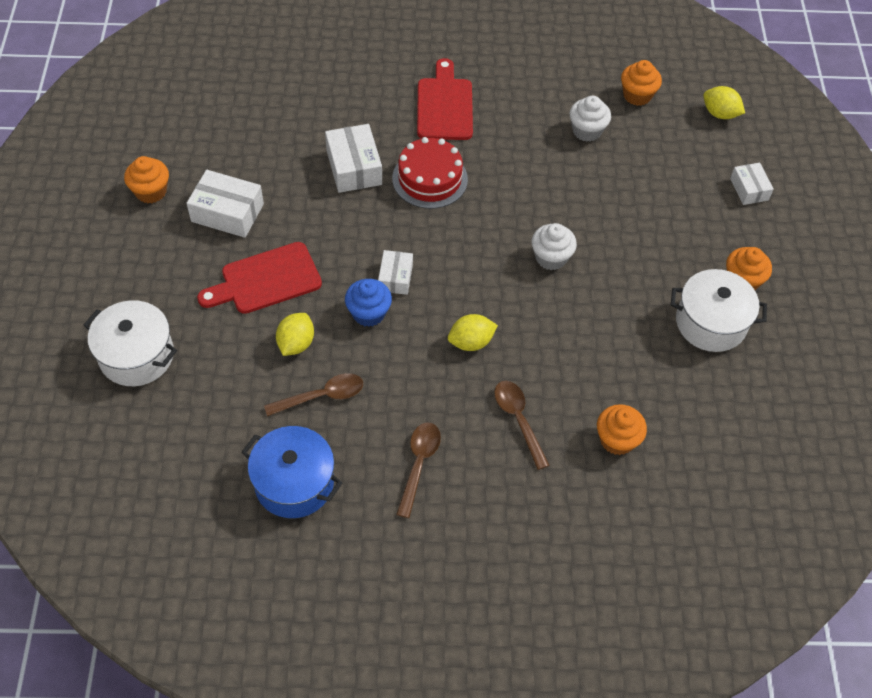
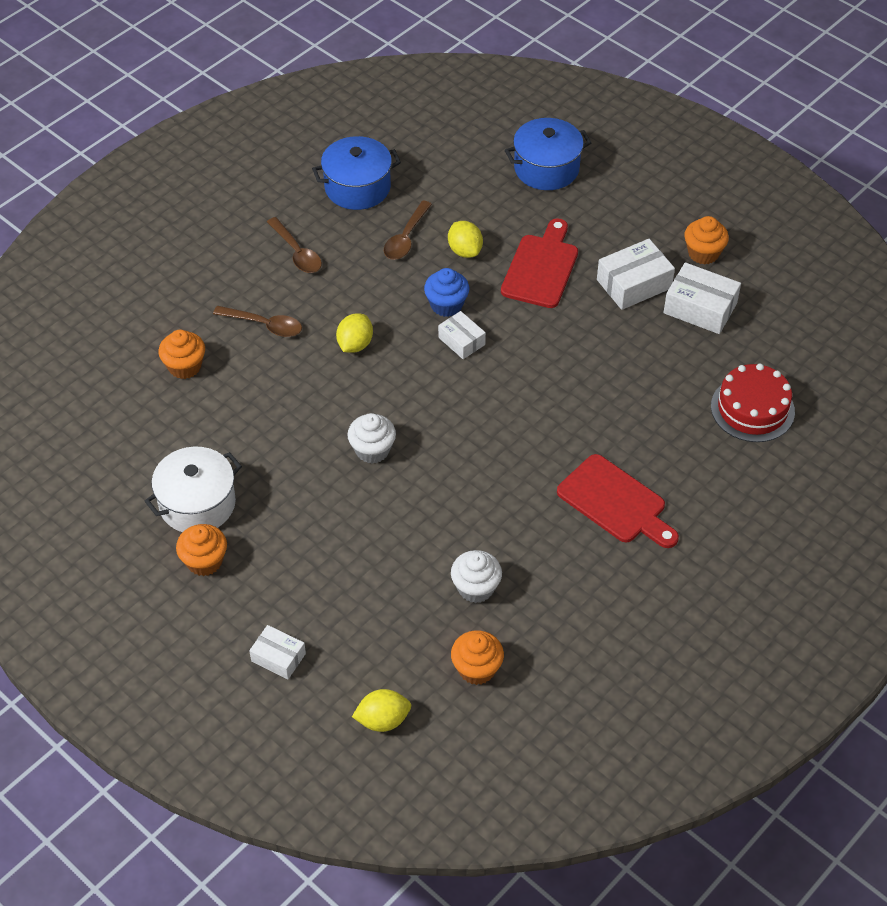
camera: 135 degrees right, 5 degrees down
white pot [84,300,177,386] -> blue pot [505,118,592,190]
white box [325,124,382,193] -> white box moved to [663,262,741,334]
red cake [392,137,468,209] -> red cake moved to [711,364,795,442]

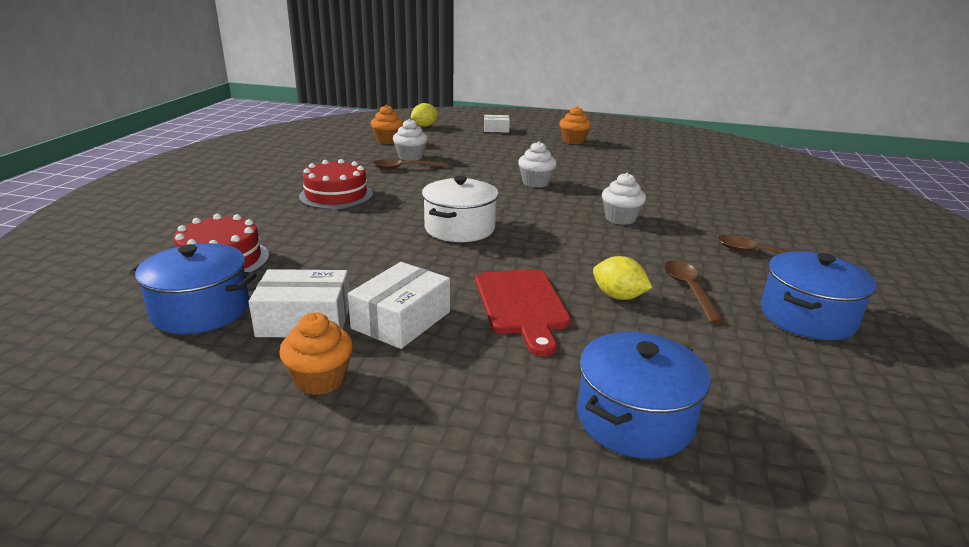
camera: 150 degrees right, 25 degrees down
white pot [145,447,242,532] -> white pot moved to [422,176,499,242]
orange cupcake [159,330,205,379] -> none
brown spoon [213,306,302,337] -> brown spoon moved to [373,159,449,169]
yellow lemon [336,314,373,353] -> white cupcake [602,173,646,225]
blue cupcake [424,268,469,317] -> none
white box [438,311,486,359] -> none
red cutting board [557,454,679,548] -> red cake [299,159,373,209]
none -> blue pot [129,243,257,334]

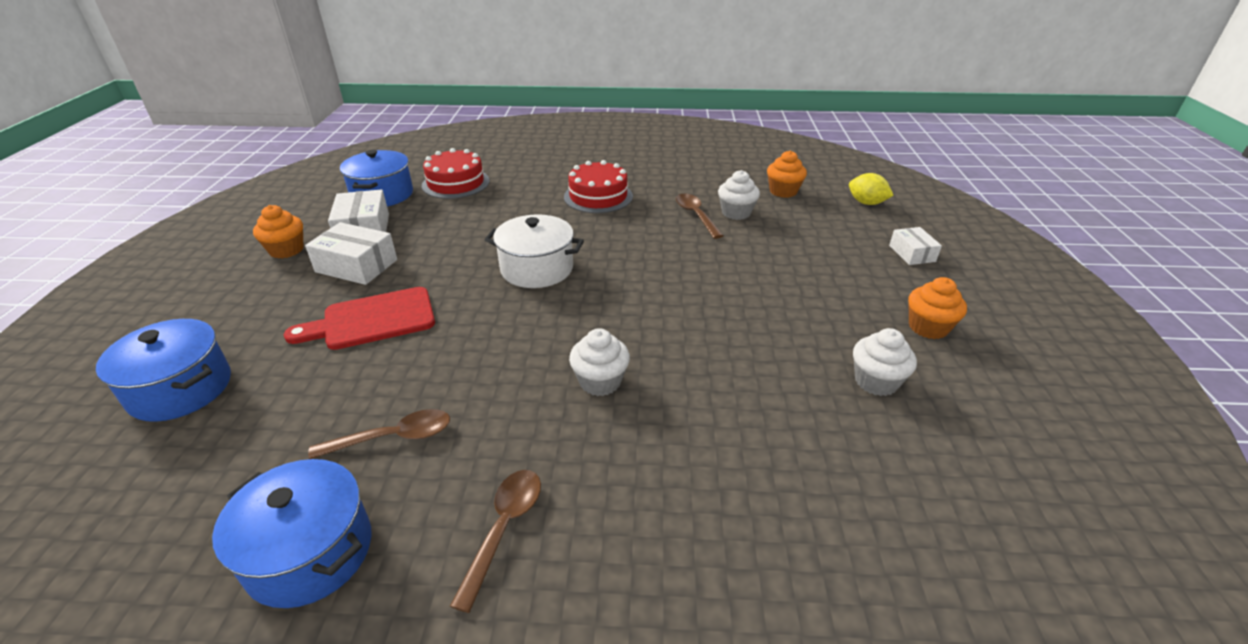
camera: 80 degrees right, 10 degrees up
white cupcake [518,141,557,187] -> white cupcake moved to [853,328,917,396]
yellow lemon [593,256,652,300] -> none

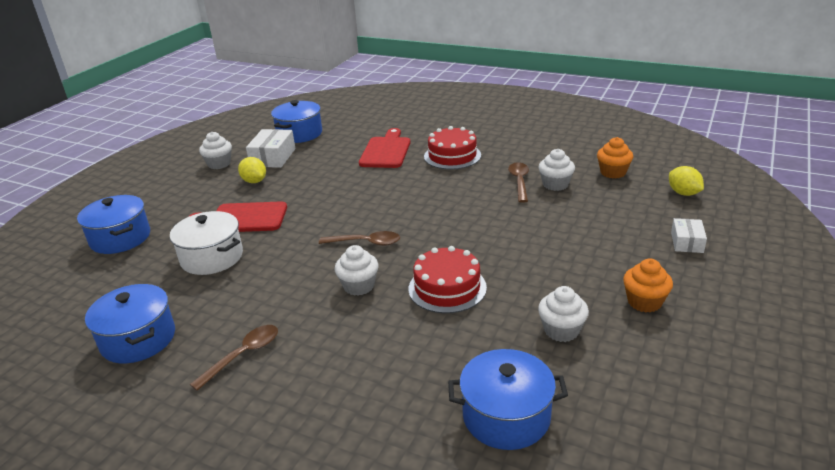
camera: 25 degrees right, 5 degrees down
orange cupcake [253,205,303,259] -> white cupcake [199,132,232,169]
white box [305,222,397,285] -> yellow lemon [238,157,266,183]
brown spoon [308,409,450,459] -> brown spoon moved to [319,231,400,246]
red cake [422,148,490,199] -> red cake moved to [408,246,487,313]
white pot [485,214,584,288] -> white pot moved to [170,211,243,275]
none -> red cutting board [359,128,410,168]
none -> blue pot [448,349,568,450]

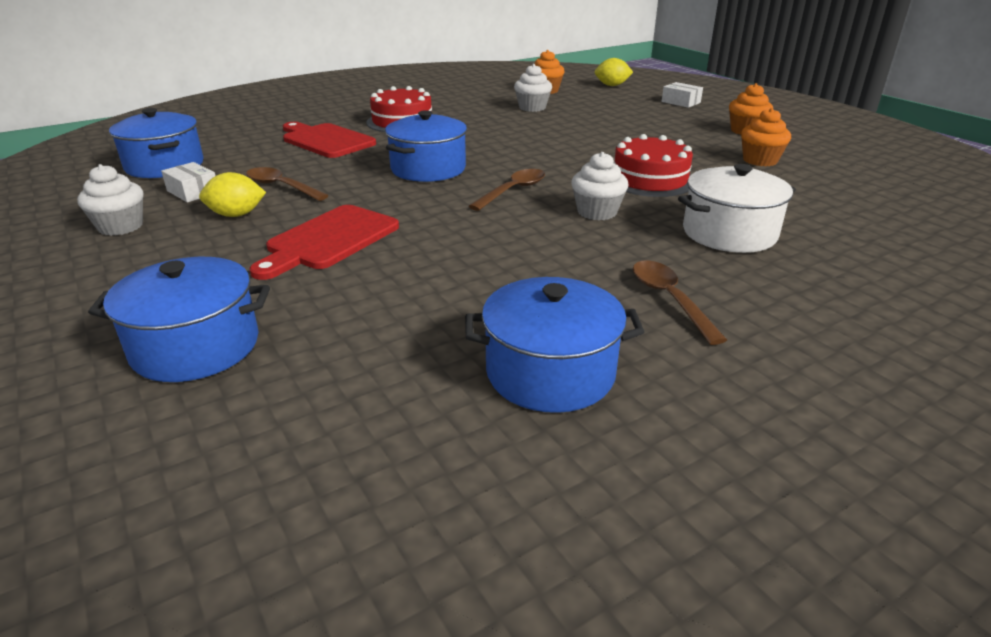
camera: 60 degrees left, 0 degrees up
white pot [170,211,243,275] -> white pot moved to [678,164,796,253]
white box [246,129,296,168] -> white box [161,162,215,202], size x0.62
blue pot [448,349,568,450] -> blue pot moved to [385,110,467,182]
brown spoon [508,162,529,203] -> brown spoon moved to [246,167,329,201]
white cupcake [538,286,589,342] -> orange cupcake [741,108,791,166]

